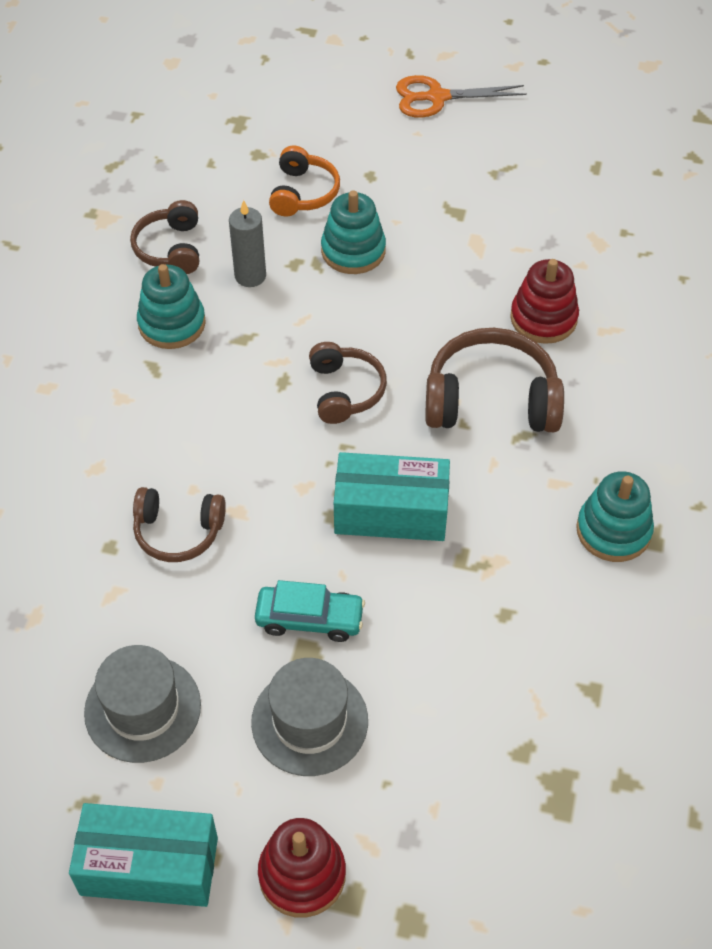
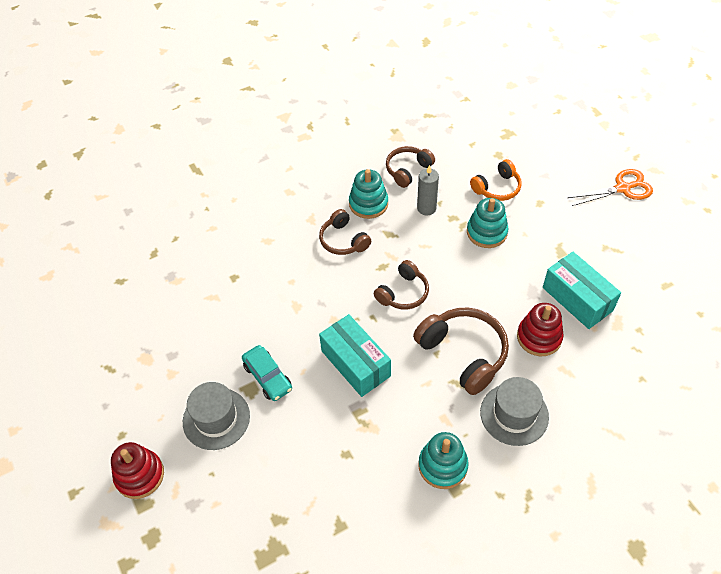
camera: 50 degrees right, 0 degrees up
turquoise box [69,803,218,907] -> turquoise box moved to [543,252,621,329]
grey hat [84,645,201,763] -> grey hat moved to [480,377,549,446]
brown headphones [133,487,226,562] -> brown headphones moved to [319,209,371,255]
orange scissors [396,75,527,118] -> orange scissors turned 120 degrees clockwise [568,169,653,206]

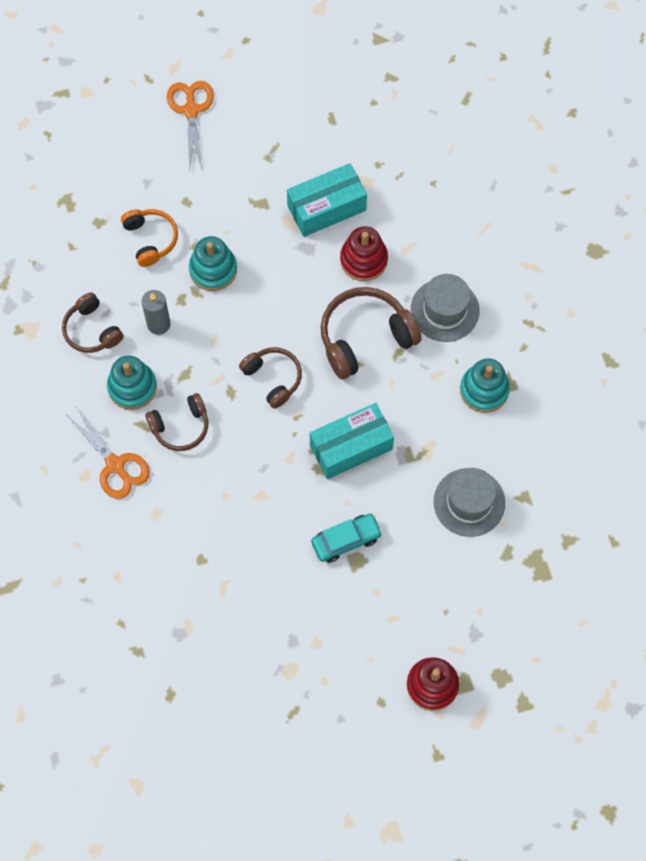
camera: 80 degrees left, 15 degrees up
grey hat [183,382,250,450] -> grey hat moved to [434,468,505,537]
none -> orange scissors [66,408,150,499]

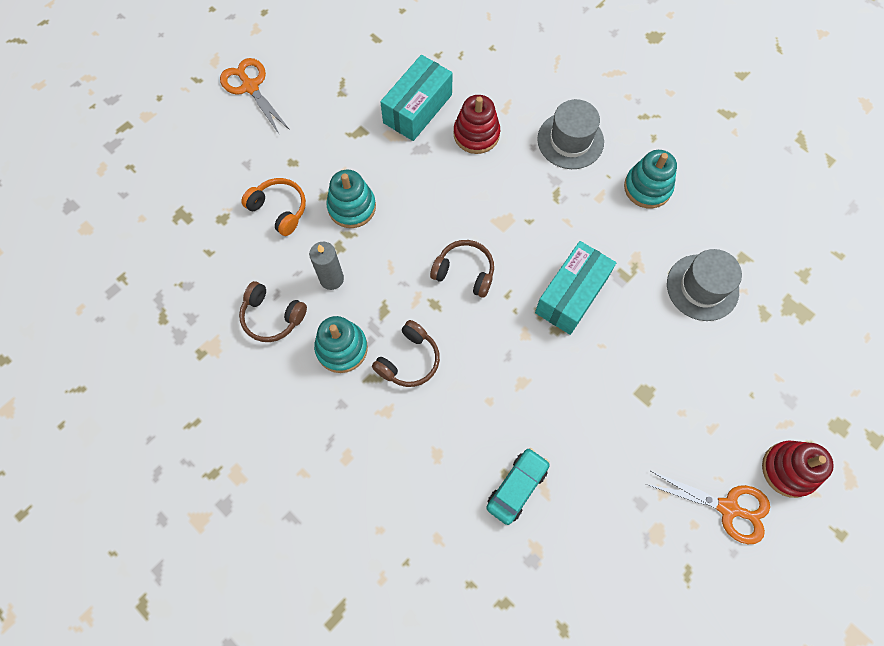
camera: 30 degrees left, 0 degrees up
orange scissors [66,408,150,499] -> orange scissors moved to [646,471,770,544]
turquoise car [311,514,383,563] -> turquoise car moved to [486,448,550,525]
brown headphones [321,287,422,379] -> none

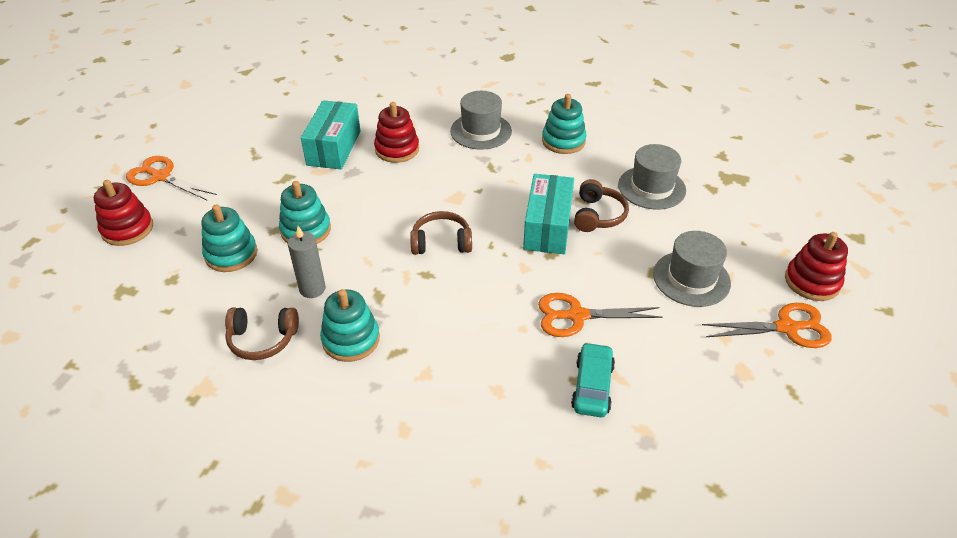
camera: 25 degrees left, 25 degrees down
orange headphones [241,178,306,236] -> turquoise stacking toy [202,204,257,272]
brown headphones [372,320,440,387] -> brown headphones moved to [574,179,629,232]
none -> red stacking toy [94,180,153,246]
none -> orange scissors [538,293,663,337]
none -> grey hat [653,231,731,307]

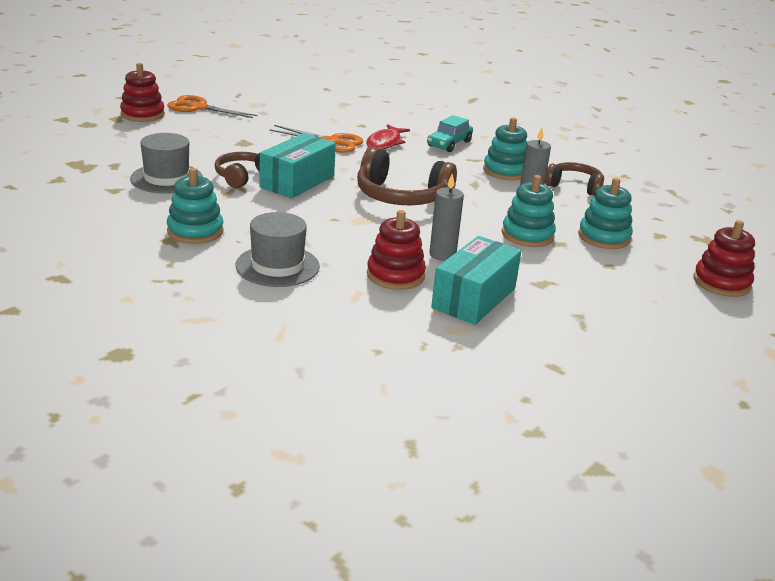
camera: 160 degrees left, 15 degrees down
orange scissors [126,156,217,201] -> none
brown headphones [410,211,472,255] -> brown headphones [357,147,457,206], size x1.60
turquoise car [571,342,615,417] -> turquoise car moved to [427,115,473,152]
grey hat [653,231,731,307] -> none
none -> red fish [366,124,410,149]
none -> grey candle [429,174,464,261]

